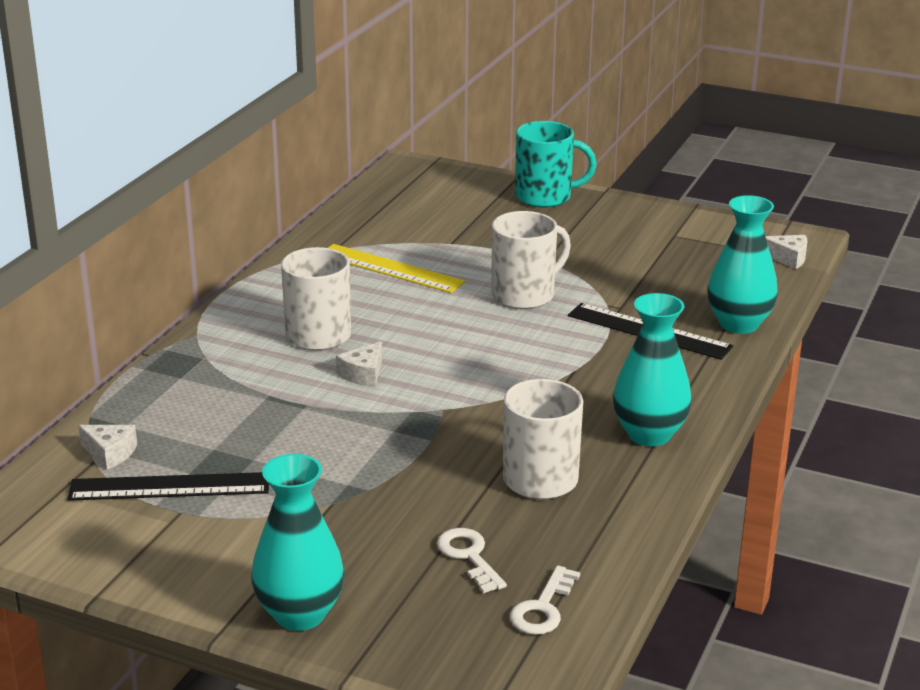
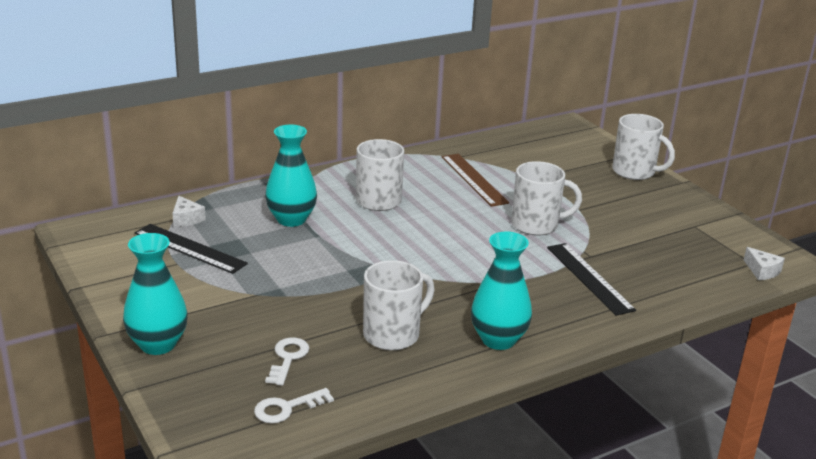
camera: 35 degrees right, 0 degrees up
yellow ruler [328,244,465,293] -> brown ruler [442,154,509,207]
white cheese [336,342,382,387] -> none
turquoise mug [515,121,597,208] -> white mug [612,114,675,180]
turquoise vase [707,195,778,334] -> turquoise vase moved to [265,124,317,227]

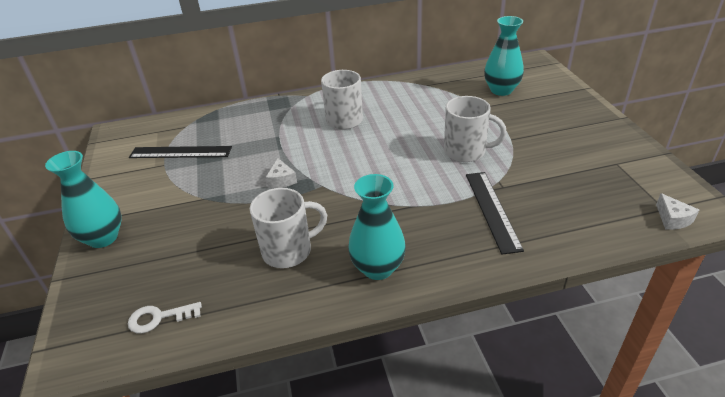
camera: 20 degrees right, 10 degrees up
black ruler [134,224,248,274] -> black ruler turned 45 degrees counterclockwise [129,146,232,158]
white cheese [172,196,206,227] -> white cheese moved to [266,158,297,188]
turquoise vase [265,124,317,227] -> turquoise vase moved to [484,16,524,96]
white key [265,338,309,386] -> none
brown ruler [442,154,509,207] -> none
white mug [612,114,675,180] -> none

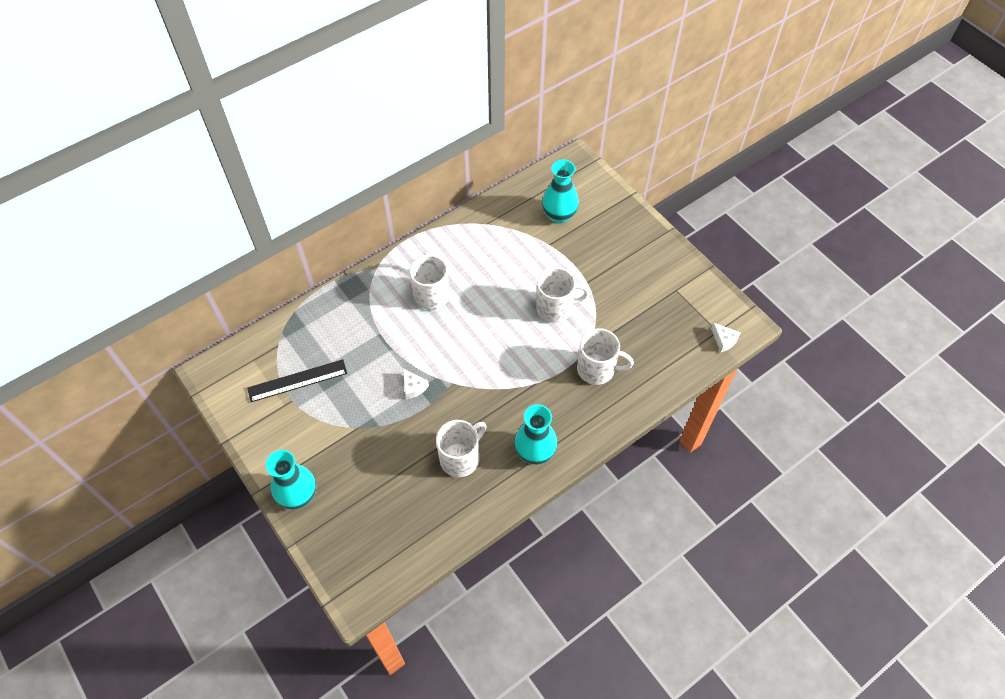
camera: 25 degrees left, 20 degrees up
white key [128,302,202,333] -> none
black ruler [466,172,524,255] -> white mug [577,328,634,385]

